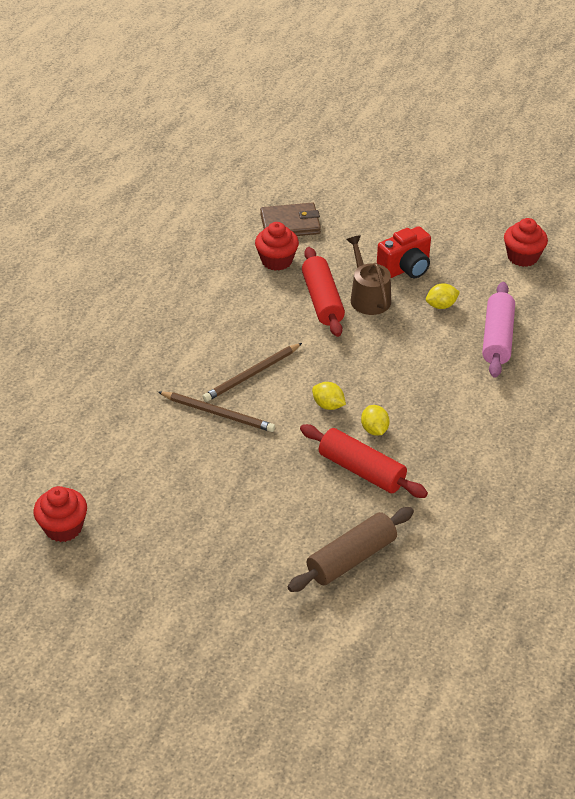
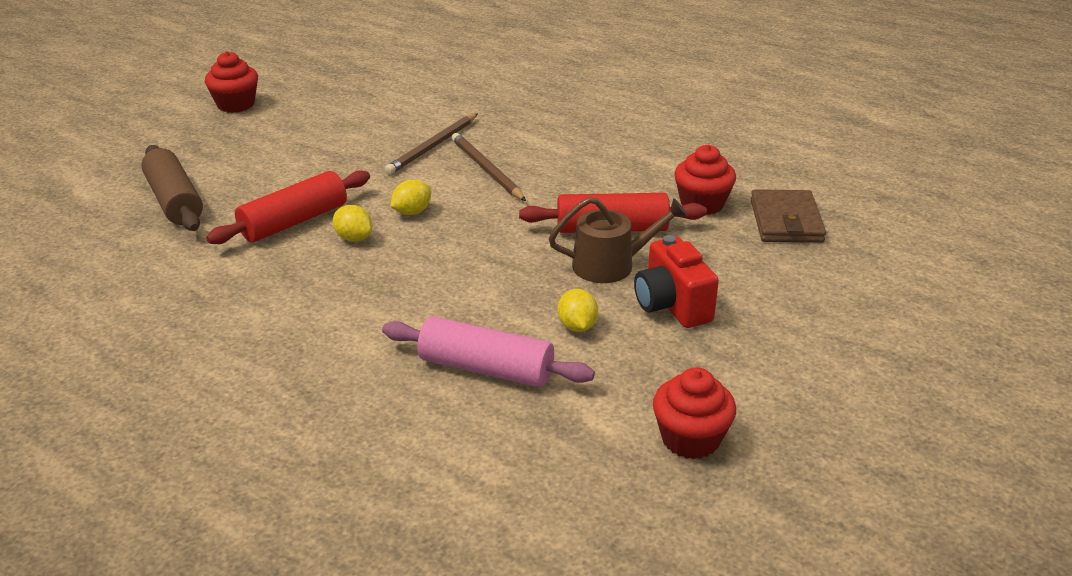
camera: 100 degrees right, 10 degrees down
red cupcake [34,486,87,542] -> red cupcake moved to [205,51,258,113]
yellow lemon [361,405,390,436] -> yellow lemon turned 45 degrees clockwise [333,205,372,242]

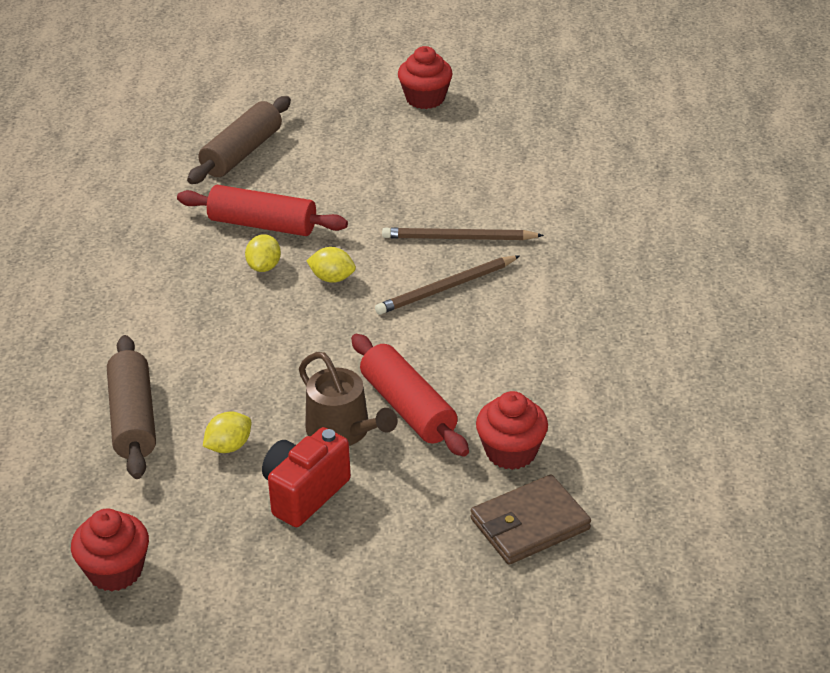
camera: 60 degrees right, 5 degrees up
pink rolling pin [382,316,595,387] -> brown rolling pin [107,335,156,479]
brown pencil [452,133,526,201] -> brown pencil turned 150 degrees counterclockwise [375,256,520,315]

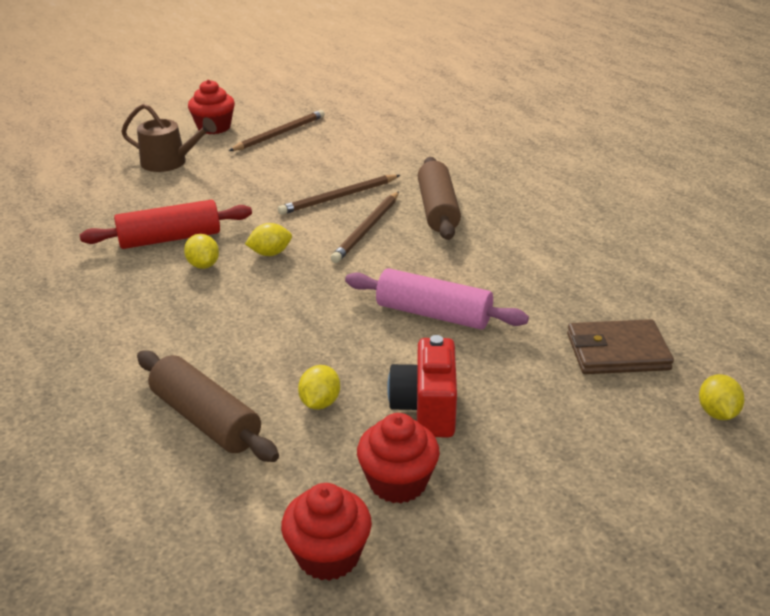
camera: 35 degrees left, 5 degrees down
brown rolling pin [187,96,291,184] -> brown rolling pin moved to [418,157,461,240]
brown watering can [299,352,398,446] -> brown watering can moved to [121,104,217,172]
red rolling pin [351,334,469,457] -> pink rolling pin [345,268,529,330]
brown wallet [470,475,591,565] -> brown wallet turned 60 degrees clockwise [567,319,674,374]
red cupcake [476,391,548,470] -> red cupcake moved to [357,413,440,504]
none -> brown pencil [229,110,325,151]
none -> yellow lemon [699,374,744,420]

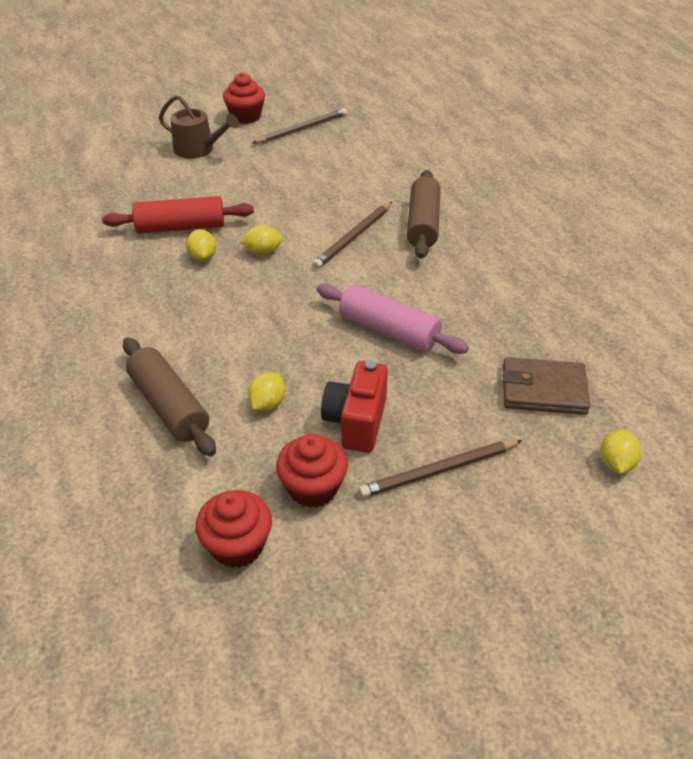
camera: 10 degrees right, 10 degrees up
brown pencil [278,175,400,215] -> brown pencil moved to [359,440,523,498]

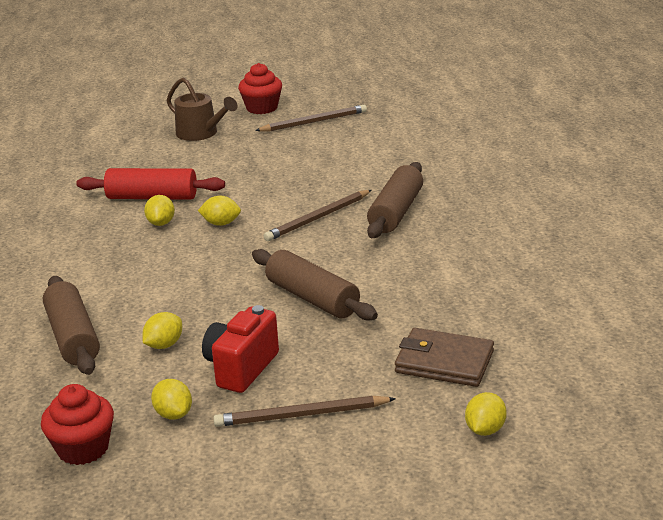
camera: 15 degrees right, 15 degrees down
red cupcake [276,434,348,508] -> yellow lemon [151,379,192,420]
pink rolling pin [317,284,469,354] -> brown rolling pin [252,249,378,321]

